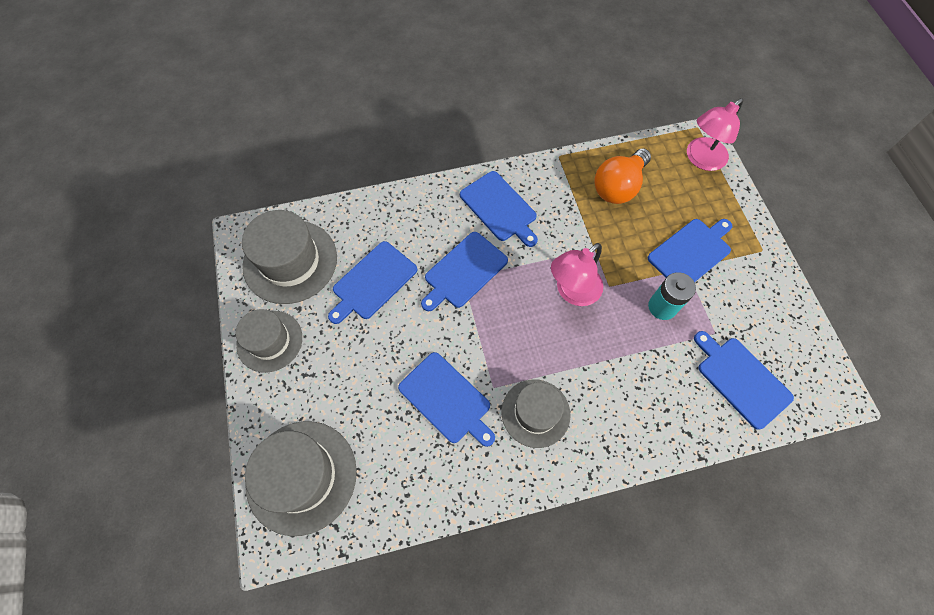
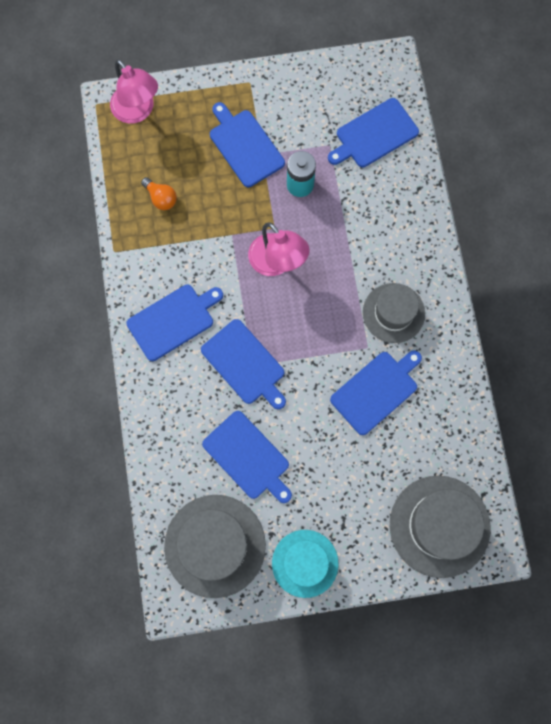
camera: 85 degrees left, 10 degrees up
grey hat [236,309,302,373] -> turquoise hat [272,530,339,598]
orange light bulb [594,149,651,204] -> orange light bulb [141,177,177,210], size x0.54

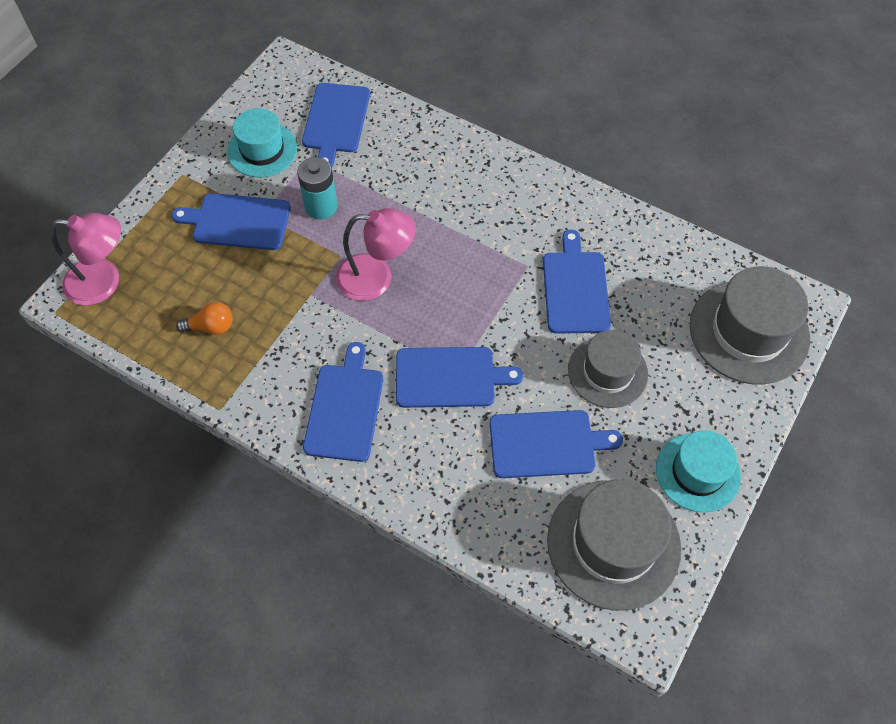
camera: 50 degrees left, 15 degrees down
grey hat [363,283,425,343] -> grey hat moved to [568,330,648,408]
none -> turquoise hat [227,108,297,177]

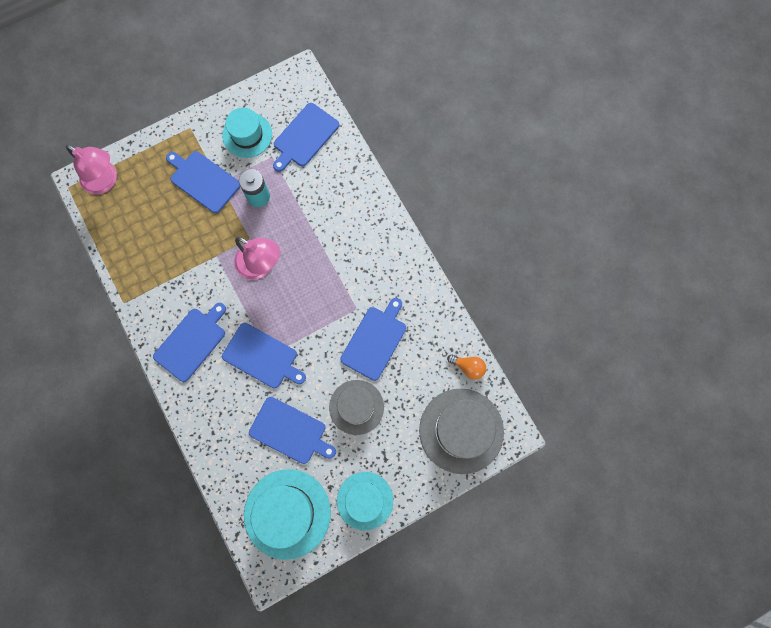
camera: 30 degrees right, 15 degrees up
orange light bulb [176,302,233,335] -> orange light bulb moved to [447,354,486,380]
grey hat [547,479,682,611] -> turquoise hat [244,469,331,560]

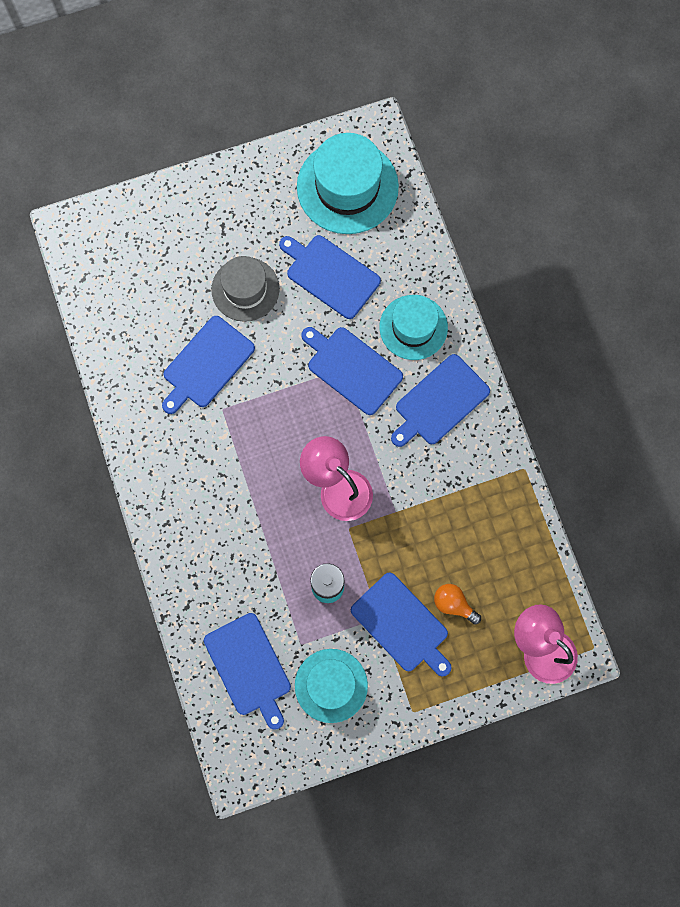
camera: 170 degrees left, 0 degrees up
blue cutting board [273,103,339,172] -> blue cutting board turned 105 degrees clockwise [204,613,291,730]
turquoise hat [337,472,393,530] -> turquoise hat moved to [379,295,448,360]
grey hat [419,388,504,474] -> none
orange light bulb [447,354,486,380] -> orange light bulb moved to [434,584,481,624]

